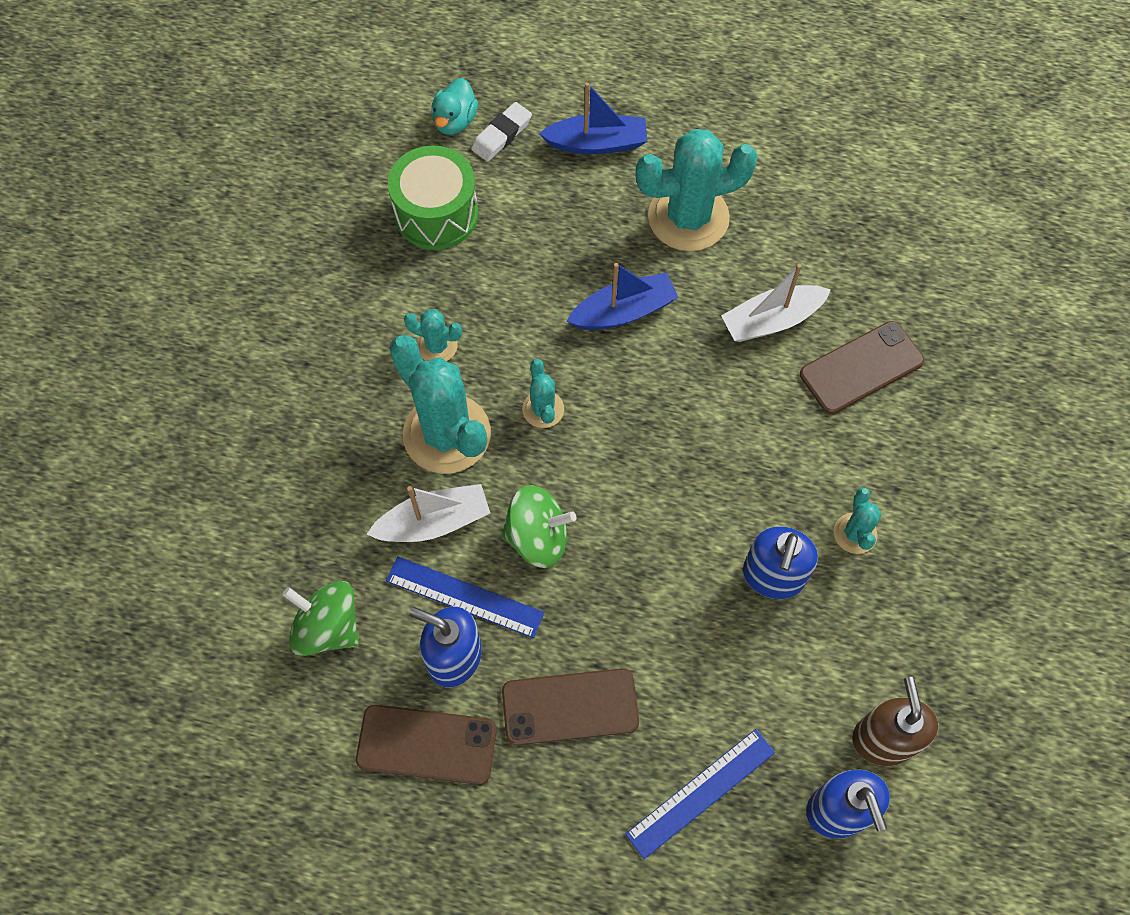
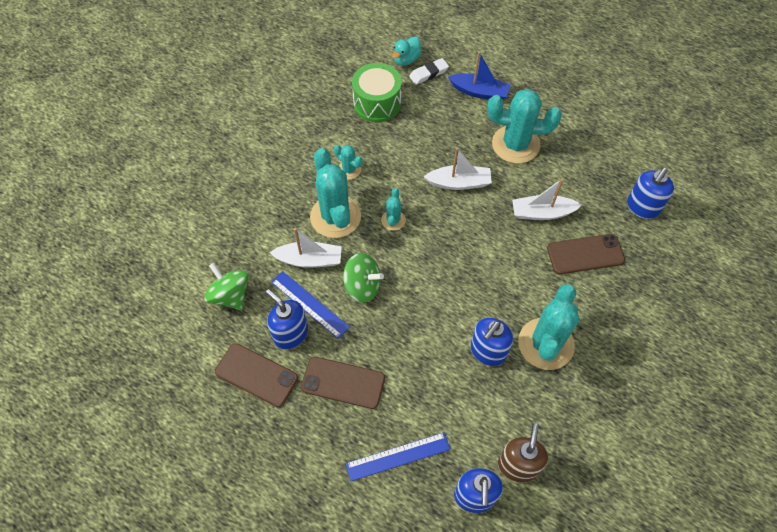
camera: 20 degrees right, 5 degrees down
blue boat [567,263,679,330] -> white boat [424,148,492,190]
turquoise cactus [834,488,881,554] -> turquoise cactus [518,284,579,370], size x2.08
none -> blue soap dispenser [627,168,674,219]

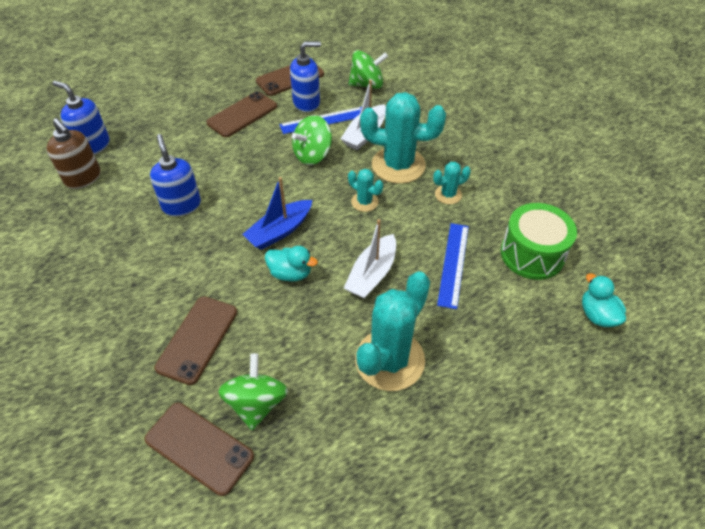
camera: 120 degrees right, 10 degrees down
blue ruler [346,432,450,481] -> blue ruler moved to [437,223,469,309]
white eraser [409,58,449,85] -> none
blue boat [448,52,510,100] -> blue boat moved to [242,177,312,250]
white boat [512,179,582,220] -> none
turquoise cactus [518,284,579,370] -> none
blue soap dispenser [627,168,674,219] -> brown phone [145,403,254,496]
none -> green spinning top [218,353,288,430]
none -> turquoise duck [265,246,318,281]

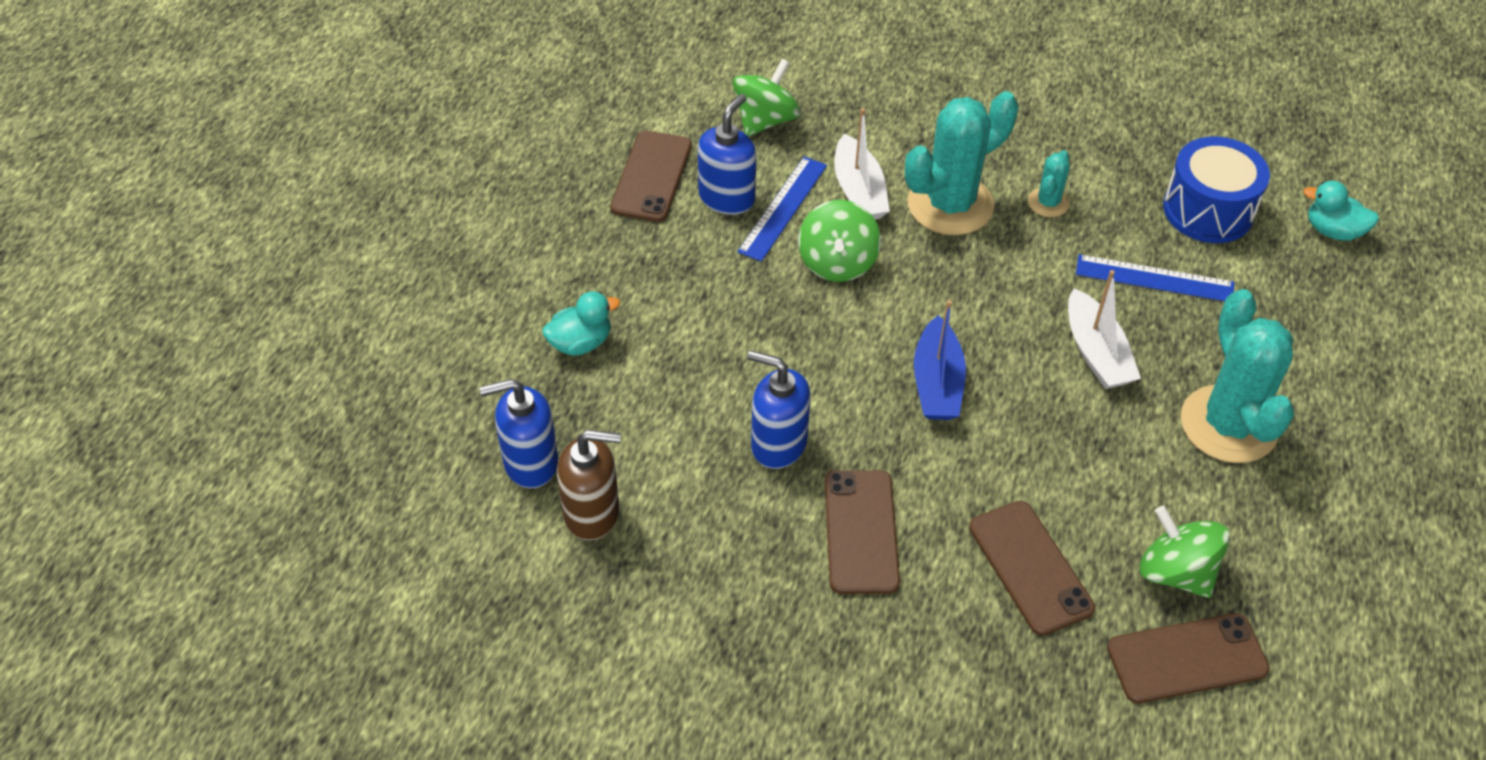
camera: 45 degrees left, 0 degrees up
brown phone [206,91,277,137] -> brown phone moved to [825,470,900,594]
turquoise duck [265,246,318,281] -> turquoise duck moved to [542,291,620,355]
turquoise cactus [348,169,383,212] -> none
blue ruler [437,223,469,309] -> blue ruler turned 45 degrees counterclockwise [1076,254,1234,301]
green drum [501,203,577,280] -> blue drum [1163,137,1270,243]

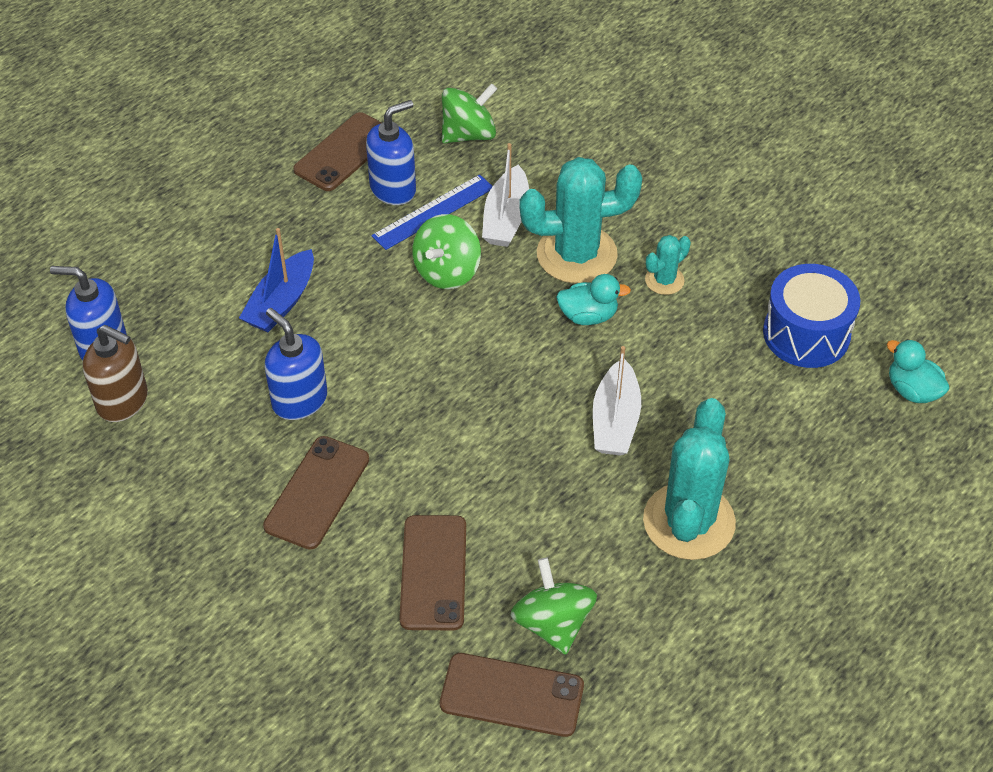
camera: 25 degrees right, 0 degrees up
turquoise duck [542,291,620,355] -> turquoise duck moved to [556,274,631,325]
blue boat [914,300,966,420] -> blue boat moved to [239,228,314,332]
blue ruler [1076,254,1234,301] -> none

